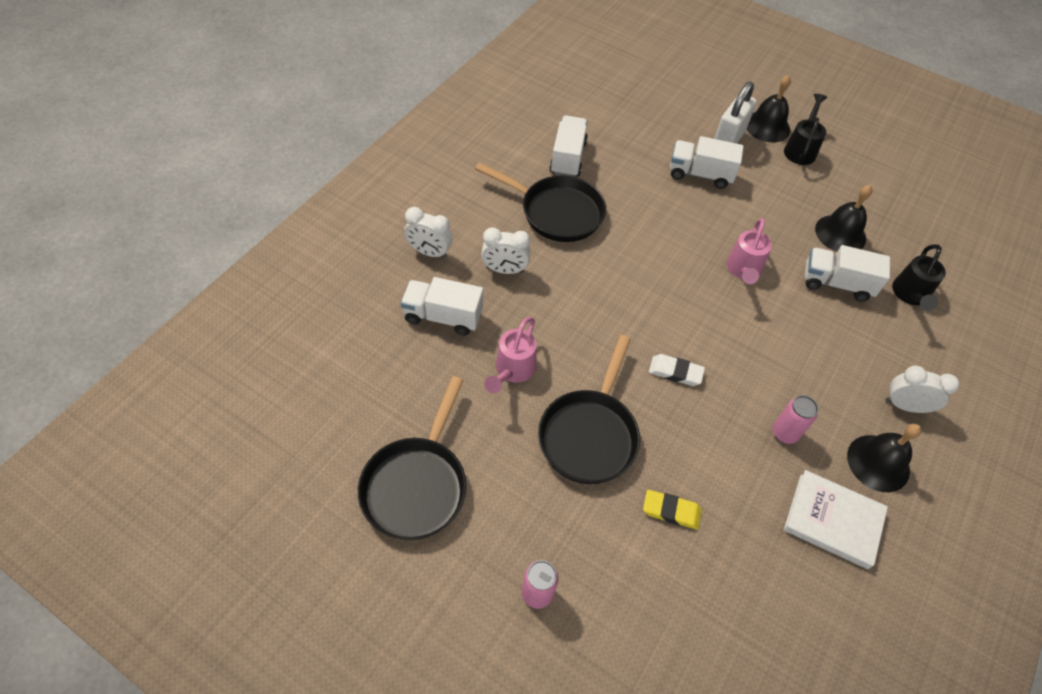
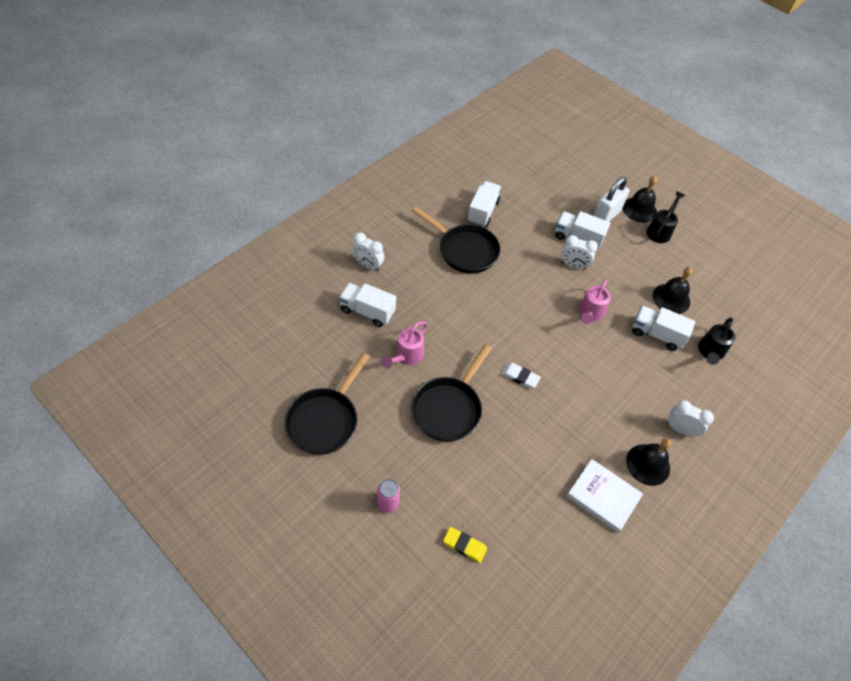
camera: 10 degrees right, 0 degrees up
white clock [481,227,530,274] -> white clock moved to [561,235,598,269]
yellow eraser [643,490,702,530] -> yellow eraser moved to [443,527,487,563]
pink can [773,395,818,444] -> none

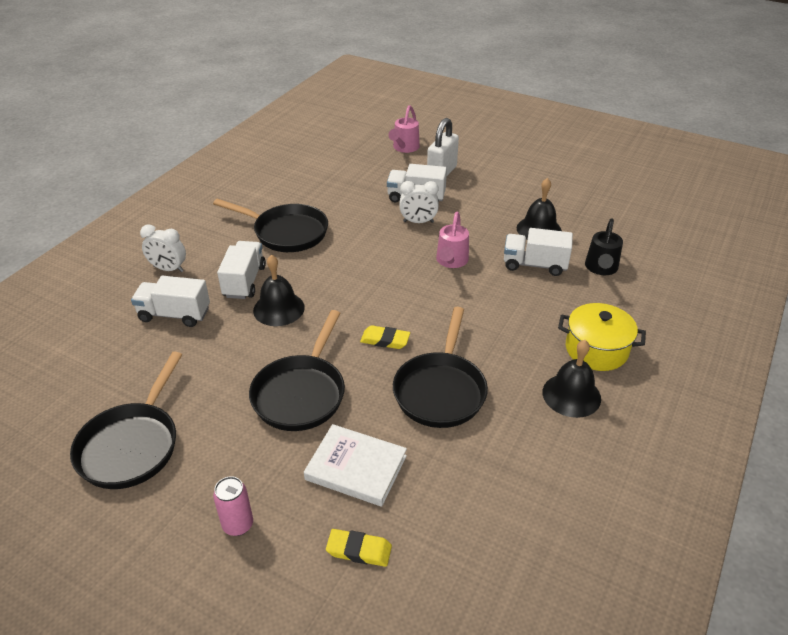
camera: 10 degrees left, 15 degrees down
pink watering can [381,321,428,369] -> pink watering can moved to [388,105,420,153]
white truck [467,181,501,227] -> white truck moved to [217,241,266,299]
white eraser [501,363,541,389] -> yellow eraser [360,325,410,349]
white book [566,459,643,533] -> white book moved to [304,424,407,507]
black bell [623,176,657,223] -> black bell moved to [253,255,305,326]
black watering can [647,191,685,243] -> none
white clock [667,400,714,436] -> yellow pot [558,303,646,371]
none -> black pan [393,307,488,428]

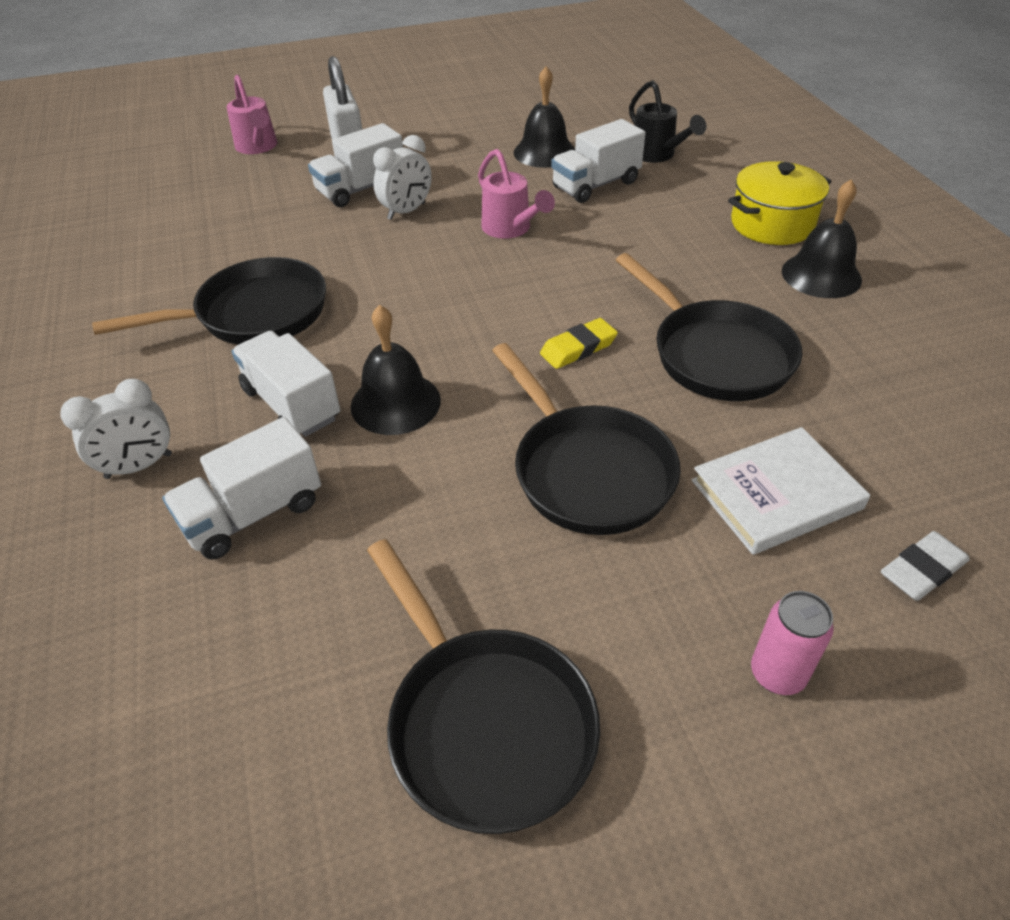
camera: 45 degrees left, 5 degrees up
yellow eraser [326,529,392,567] -> white eraser [881,531,970,601]

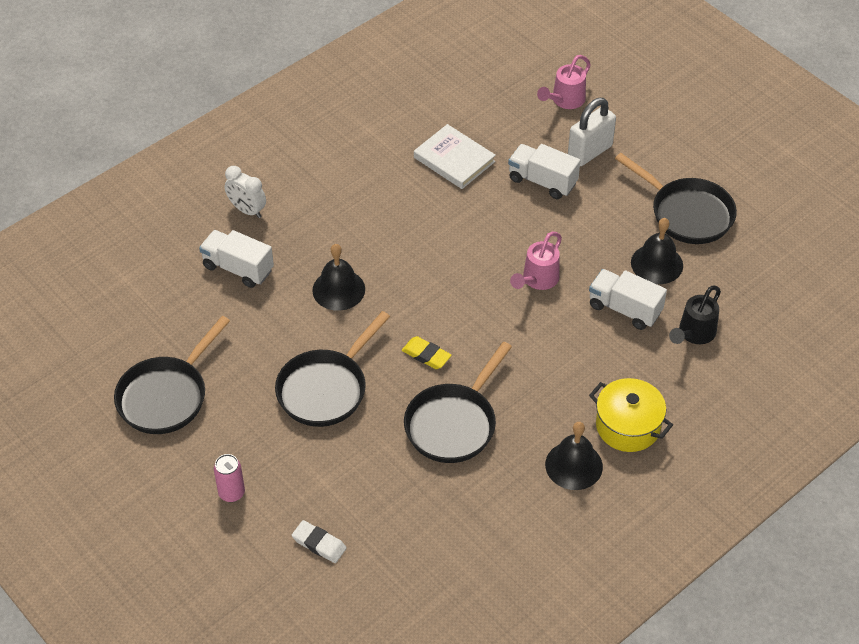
camera: 65 degrees right, 5 degrees up
black pan [92,257,326,345] -> black pan moved to [615,153,737,244]
white truck [231,331,340,437] -> none
white clock [373,135,432,220] -> none
white book [692,427,870,555] -> white book moved to [414,124,496,189]

